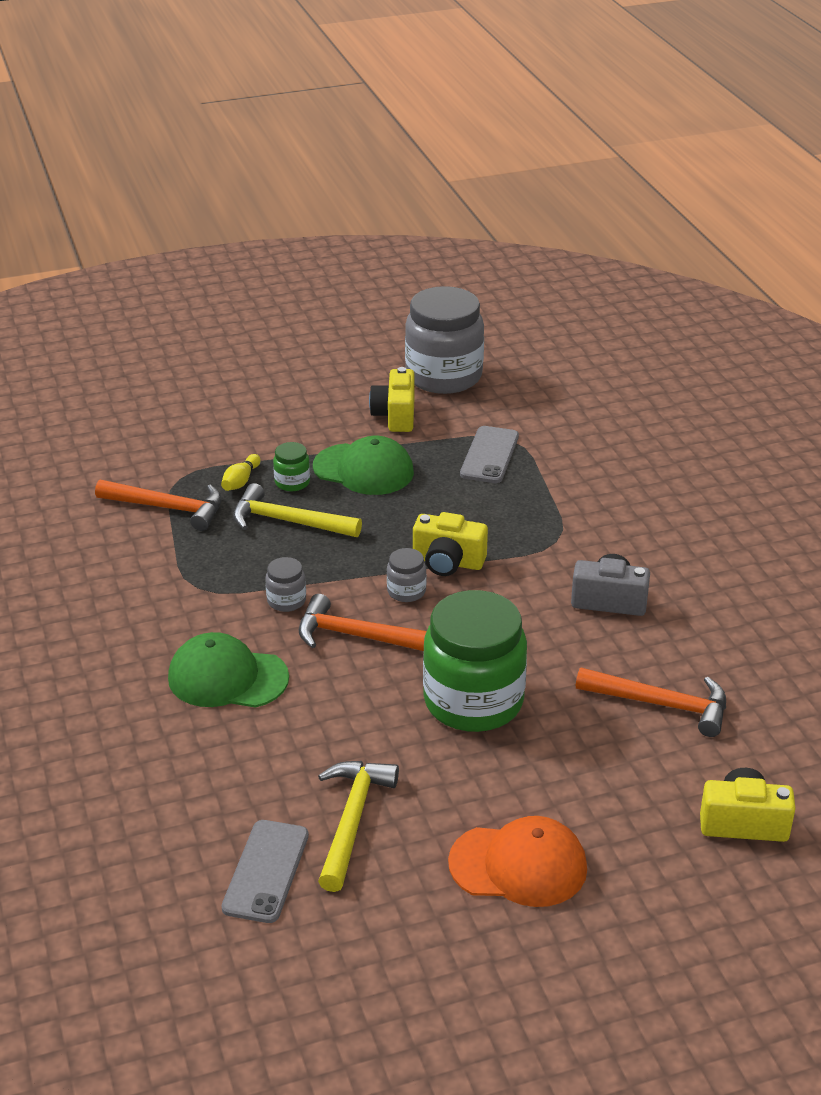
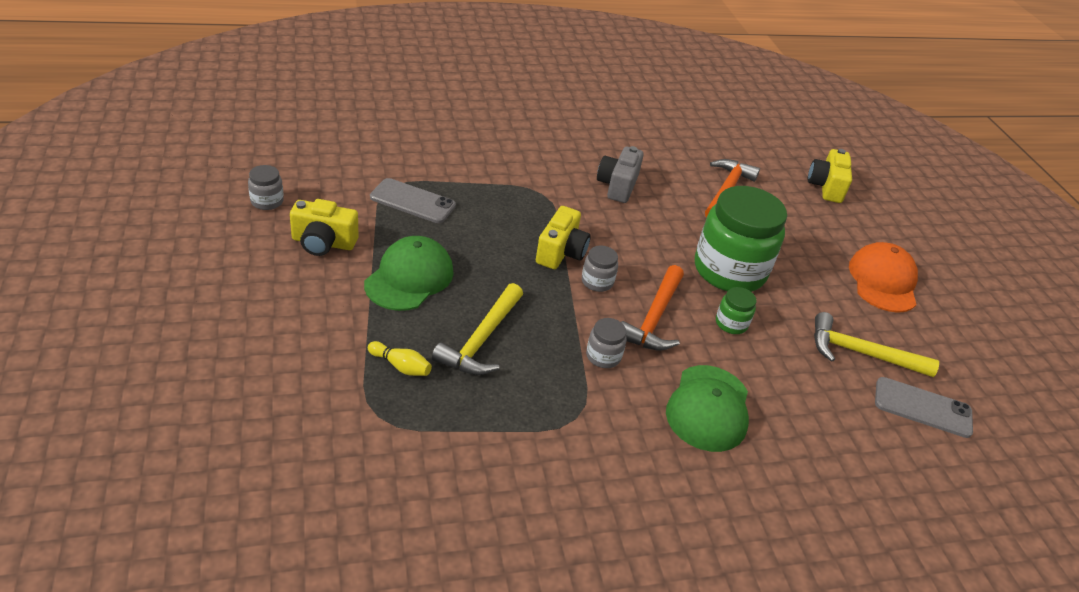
camera: 90 degrees left, 5 degrees up
orange hammer [95,480,222,531] -> none
green jar [273,442,310,491] -> green jar moved to [716,287,757,334]
grey jar [405,286,484,394] -> grey jar [248,165,284,210], size x0.42

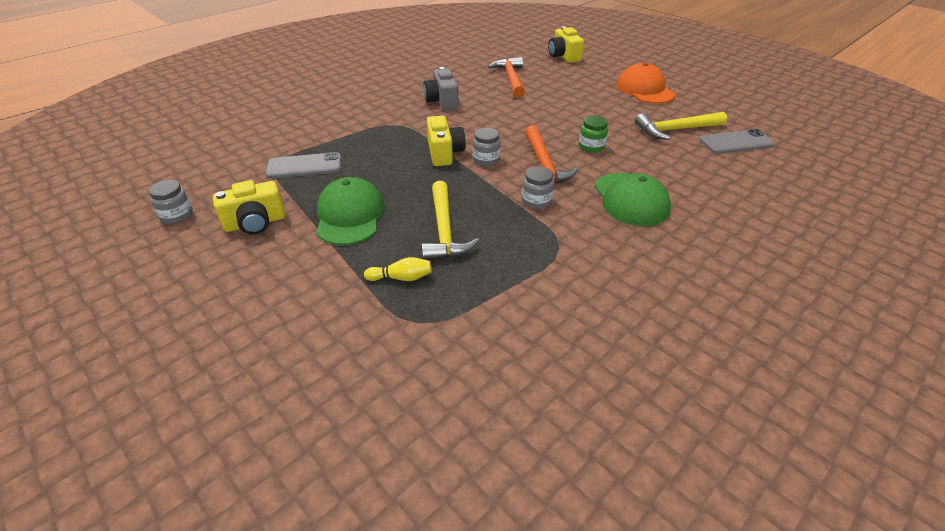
camera: 25 degrees left, 0 degrees up
green jar [695,186,787,292] -> none

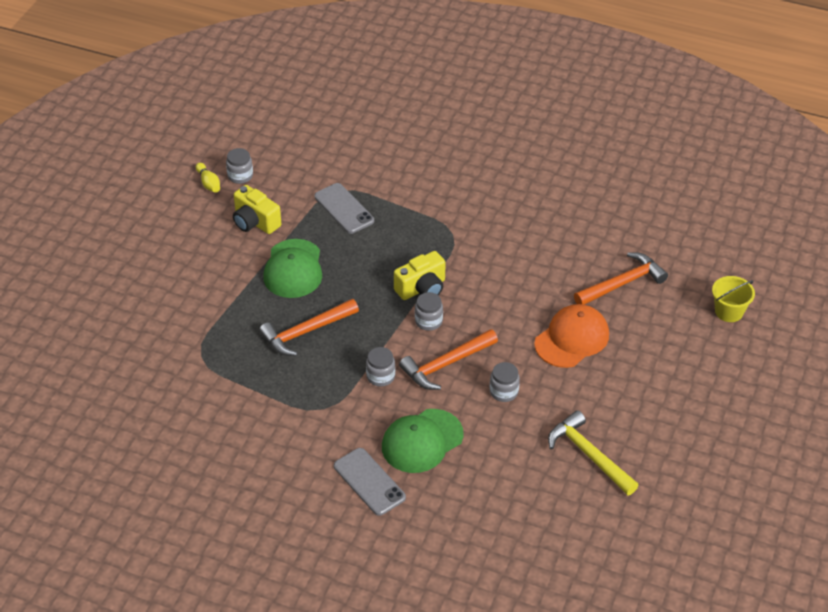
camera: 65 degrees right, 5 degrees up
green cap [316,177,385,245] -> green cap turned 120 degrees clockwise [263,239,322,298]
yellow bowling pin [364,257,432,281] -> yellow bowling pin moved to [196,163,220,193]
yellow hammer [422,181,480,260] -> orange hammer [259,299,359,356]
grey camera [423,67,459,110] -> none
yellow camera [548,26,584,63] -> yellow bucket [712,276,755,322]
green jar [579,115,608,153] -> grey jar [490,362,520,402]
orange cap [616,63,675,104] -> orange cap moved to [534,304,609,368]
grey phone [699,129,775,154] -> grey phone moved to [334,448,406,516]

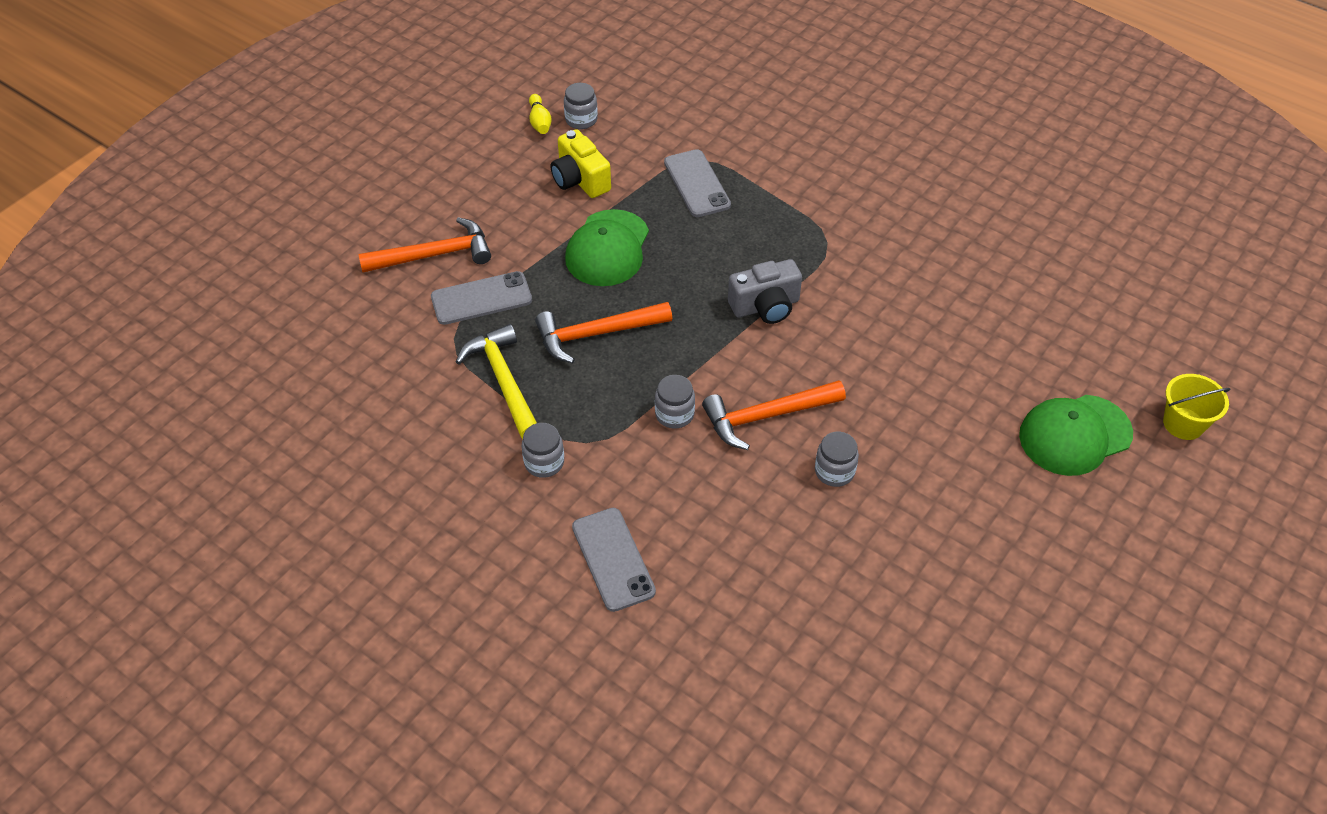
camera: 15 degrees right, 5 degrees up
green cap [382,409,464,473] -> green cap moved to [1019,395,1133,476]
yellow camera [394,251,445,300] -> grey camera [728,259,802,324]
grey jar [415,292,443,331] -> grey jar moved to [522,423,564,478]
orange cap [534,304,609,368] -> none
yellow hammer [548,410,639,496] -> yellow hammer moved to [456,324,537,439]
orange hammer [574,252,668,305] -> orange hammer moved to [358,217,491,272]
none -> grey phone [431,271,532,325]

